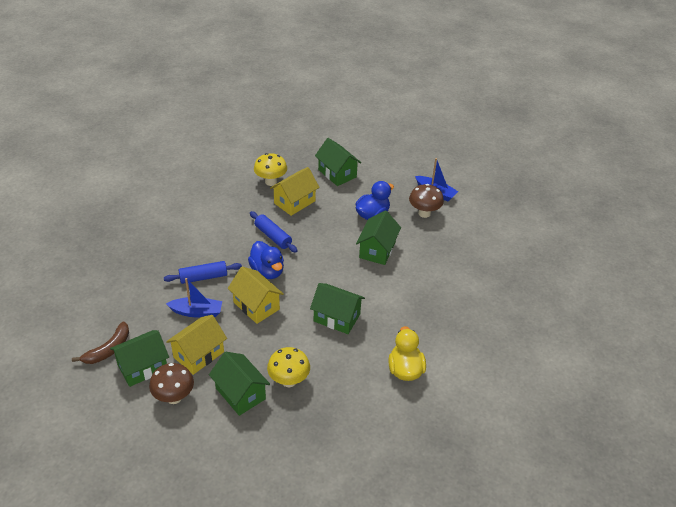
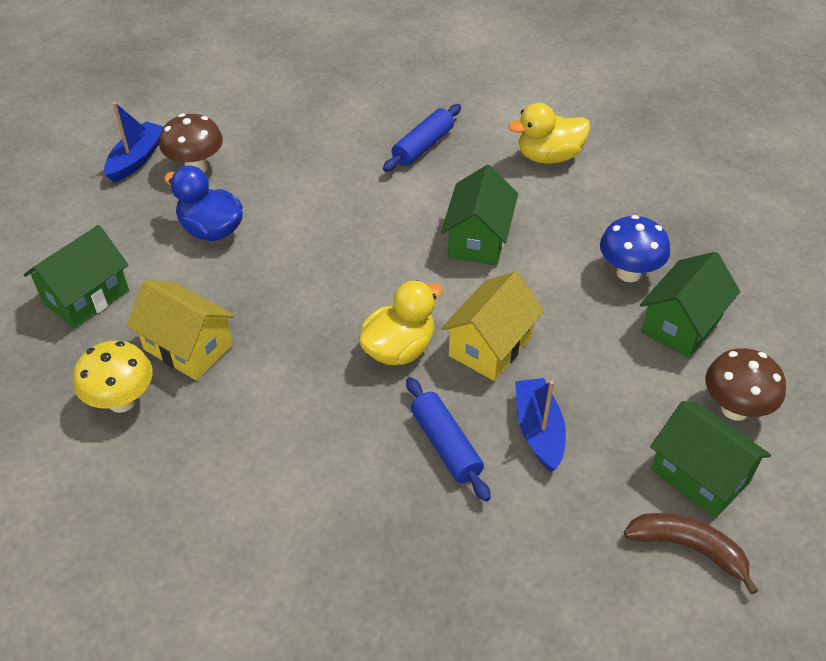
camera: 100 degrees left, 5 degrees up
yellow house [166,315,227,375] -> none
blue duck [248,241,284,279] -> yellow duck [359,280,443,365]
blue rolling pin [250,211,298,253] -> blue rolling pin moved to [383,104,461,172]
yellow mushroom [267,347,310,387] -> blue mushroom [600,215,670,282]
green house [356,210,401,265] -> none

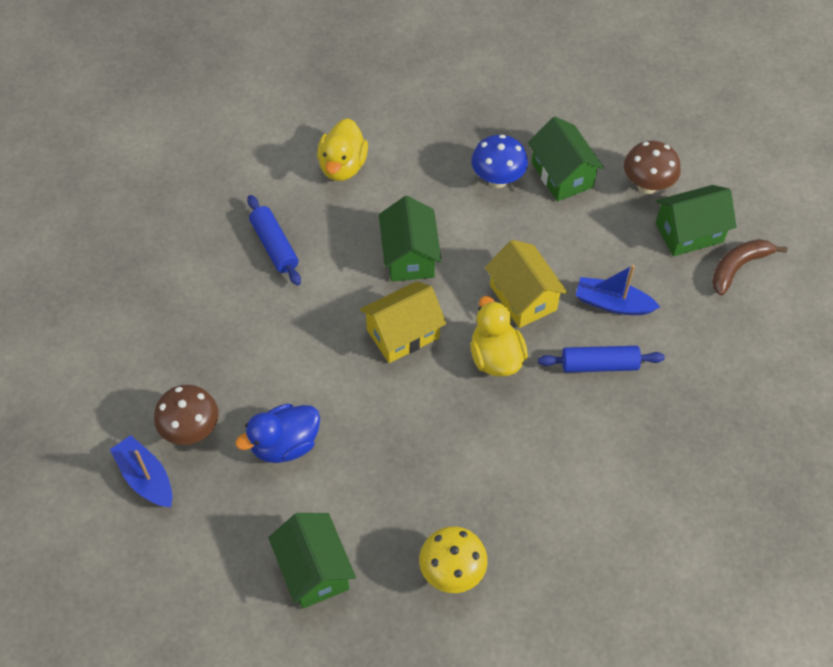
camera: 65 degrees left, 10 degrees up
yellow house [127,280,235,380] -> yellow house moved to [360,281,447,363]
green house [441,165,518,266] -> green house turned 45 degrees clockwise [379,196,442,282]

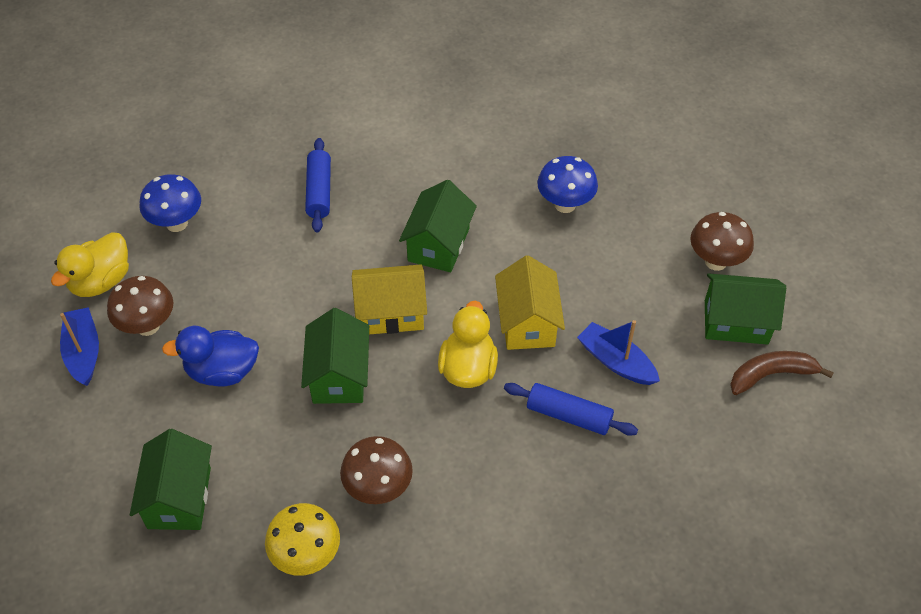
camera: 25 degrees right, 5 degrees down
yellow duck [317,118,368,181] -> yellow duck moved to [51,232,129,297]
green house [528,117,604,202] -> green house moved to [301,308,369,404]
none -> blue mushroom [139,174,201,232]
none -> brown mushroom [340,436,413,504]

